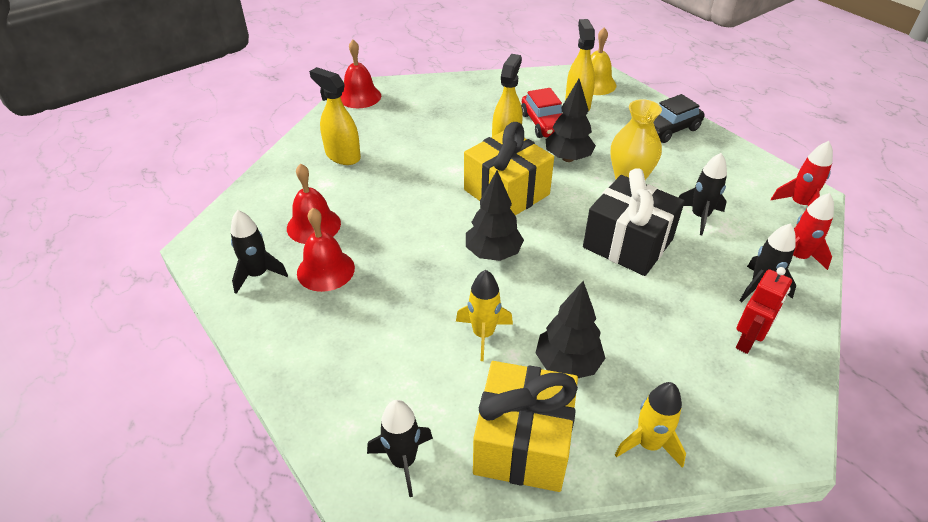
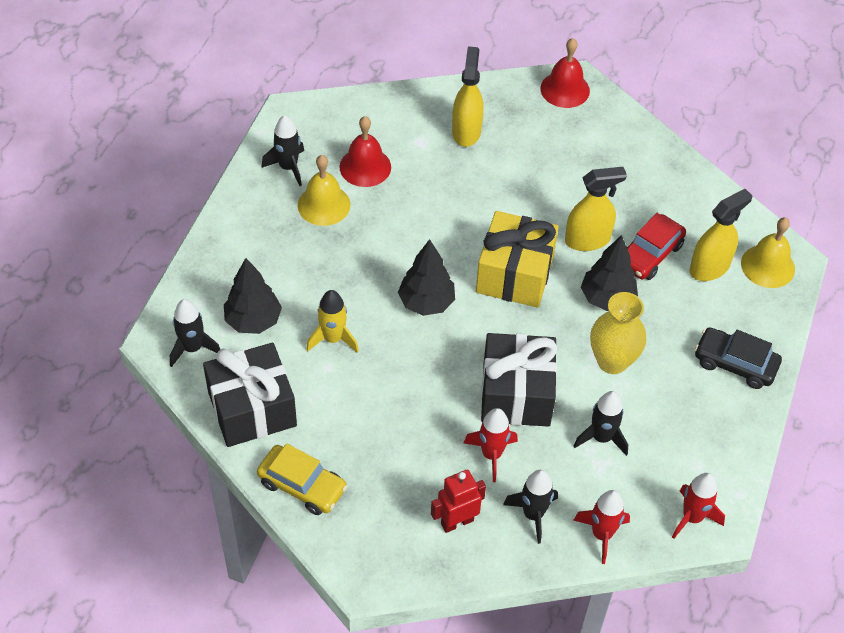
camera: 55 degrees right, 10 degrees up
red bell [297,208,355,292] -> yellow bell [298,155,351,226]
yellow gift [473,361,578,492] -> black gift [203,343,297,447]
black tree [535,281,606,378] -> black tree moved to [224,258,282,334]
yellow rocket [615,382,686,468] -> yellow car [257,444,348,515]
red robot [736,267,792,354] -> red robot turned 150 degrees clockwise [431,470,486,533]
none -> red rocket [464,408,518,482]

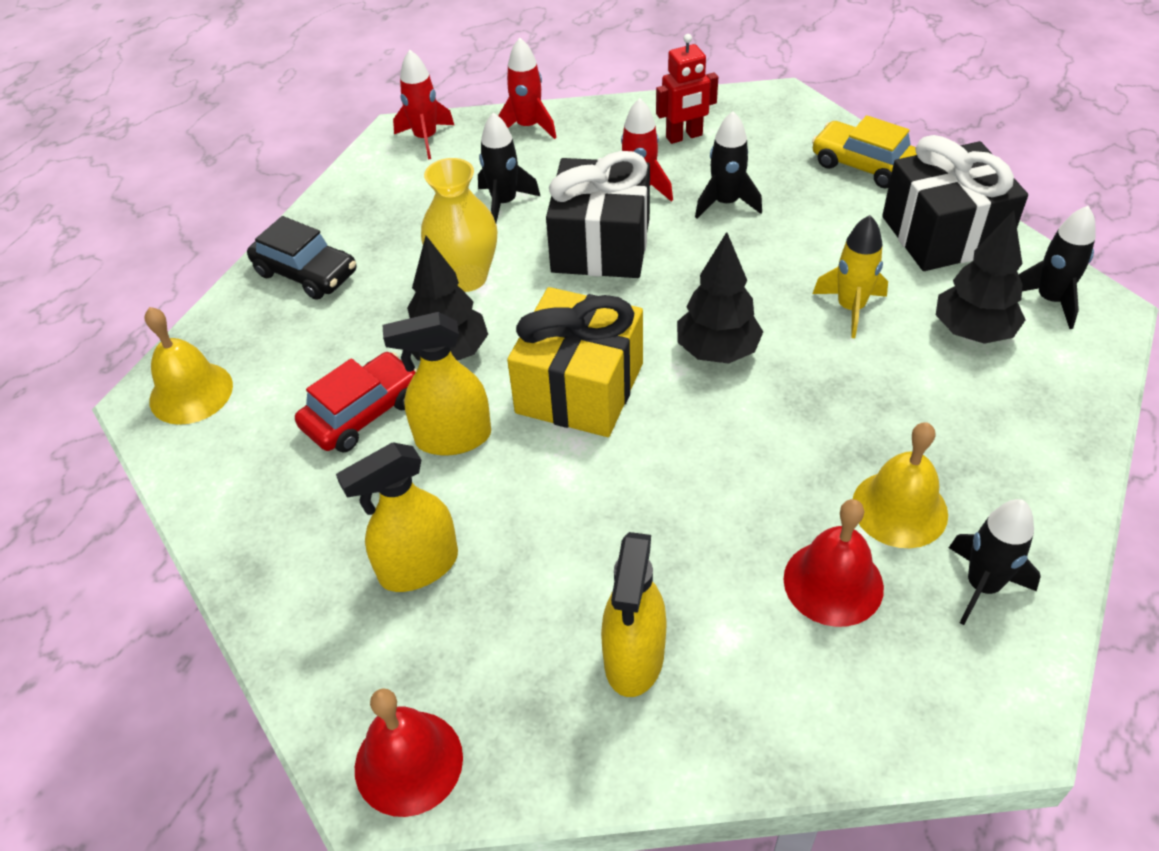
camera: 170 degrees left, 5 degrees down
black rocket [503,470,558,544] -> black rocket moved to [695,111,762,218]
yellow spray bottle [690,189,752,281] -> yellow spray bottle moved to [336,442,458,592]

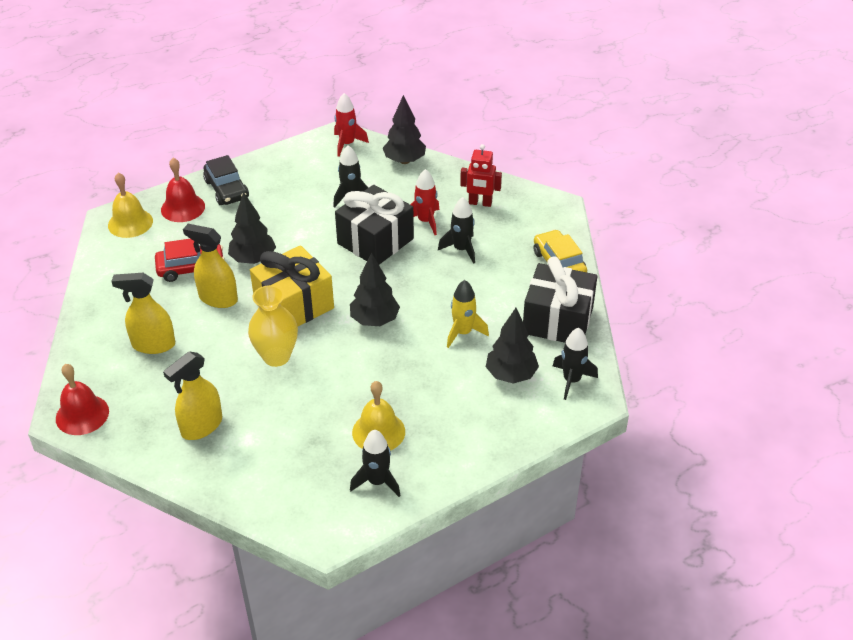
camera: 30 degrees right, 5 degrees down
yellow vase [421,158,497,292] -> yellow vase moved to [248,285,298,367]
red rocket [498,38,557,139] -> black tree [383,95,426,164]
red bell [783,499,884,627] -> red bell moved to [161,158,205,222]

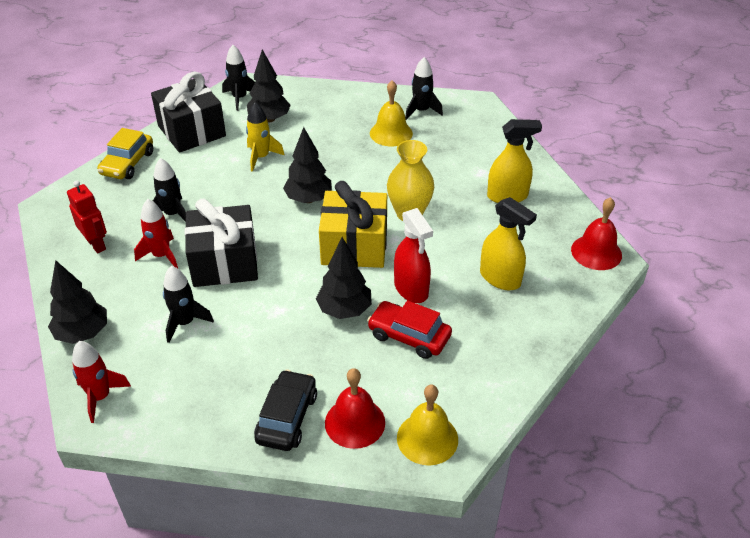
camera: 140 degrees left, 0 degrees up
yellow spray bottle [183,224,238,308] -> red spray bottle [394,208,433,303]

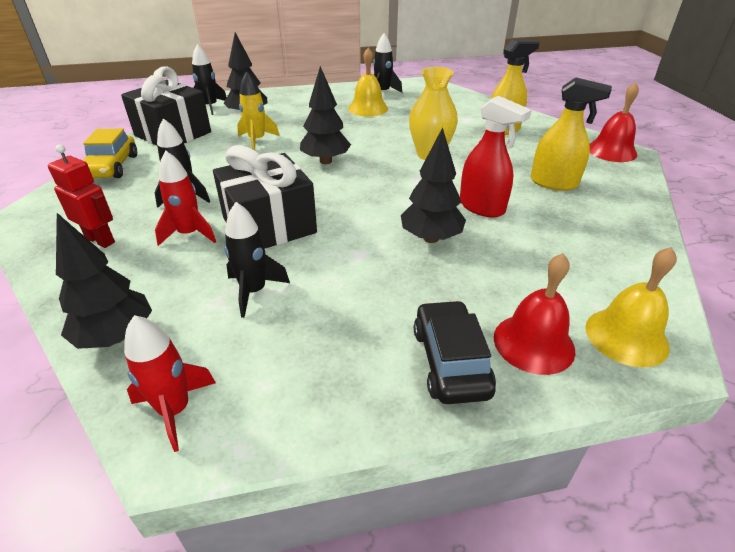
camera: 20 degrees left, 5 degrees down
yellow gift [319,181,387,268] -> none
red car [367,300,452,359] -> none

